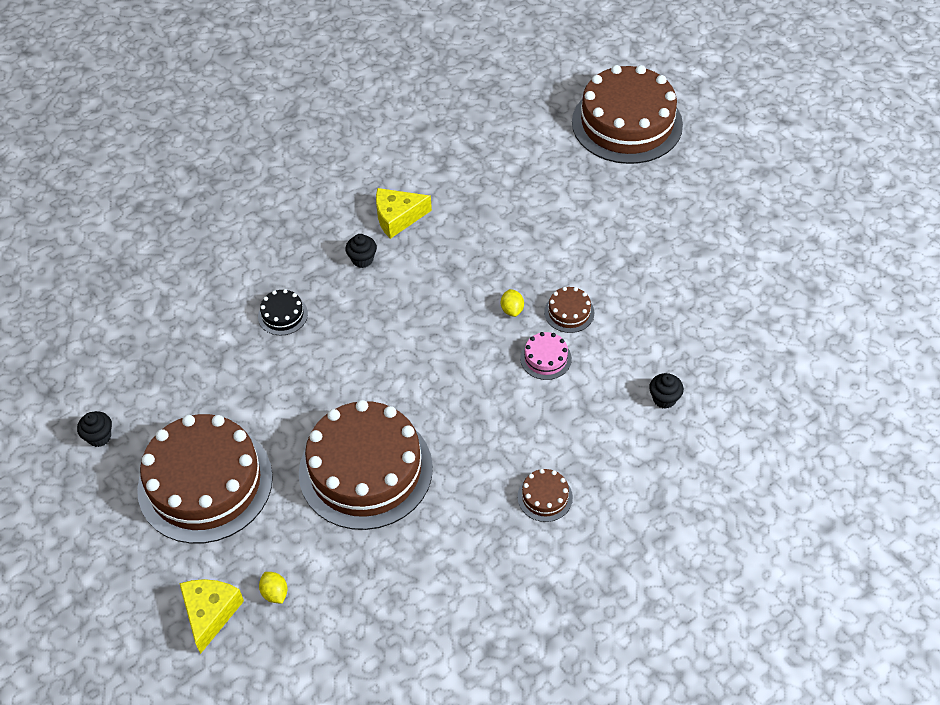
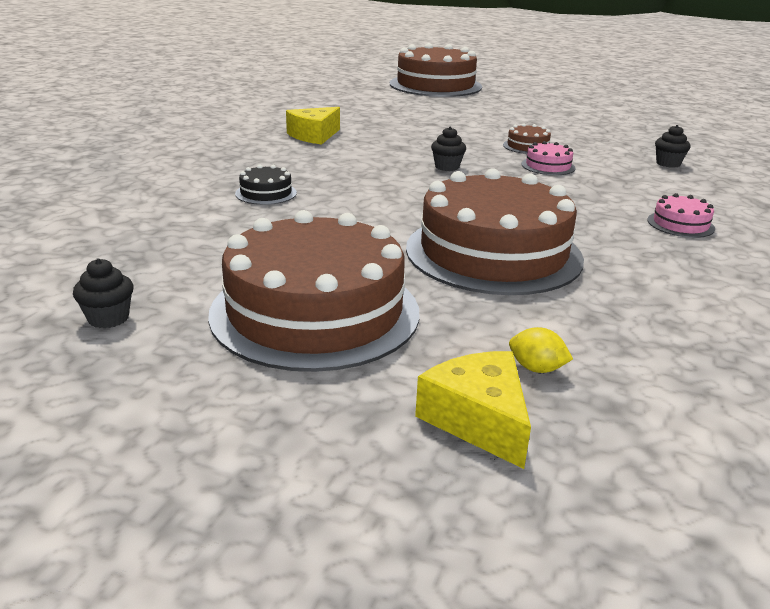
camera: 35 degrees left, 25 degrees down
black cupcake [345,234,377,268] -> black cupcake moved to [431,127,466,171]
yellow lemon [501,289,524,317] -> none
brown cake [518,469,573,522] -> pink cake [647,193,715,238]

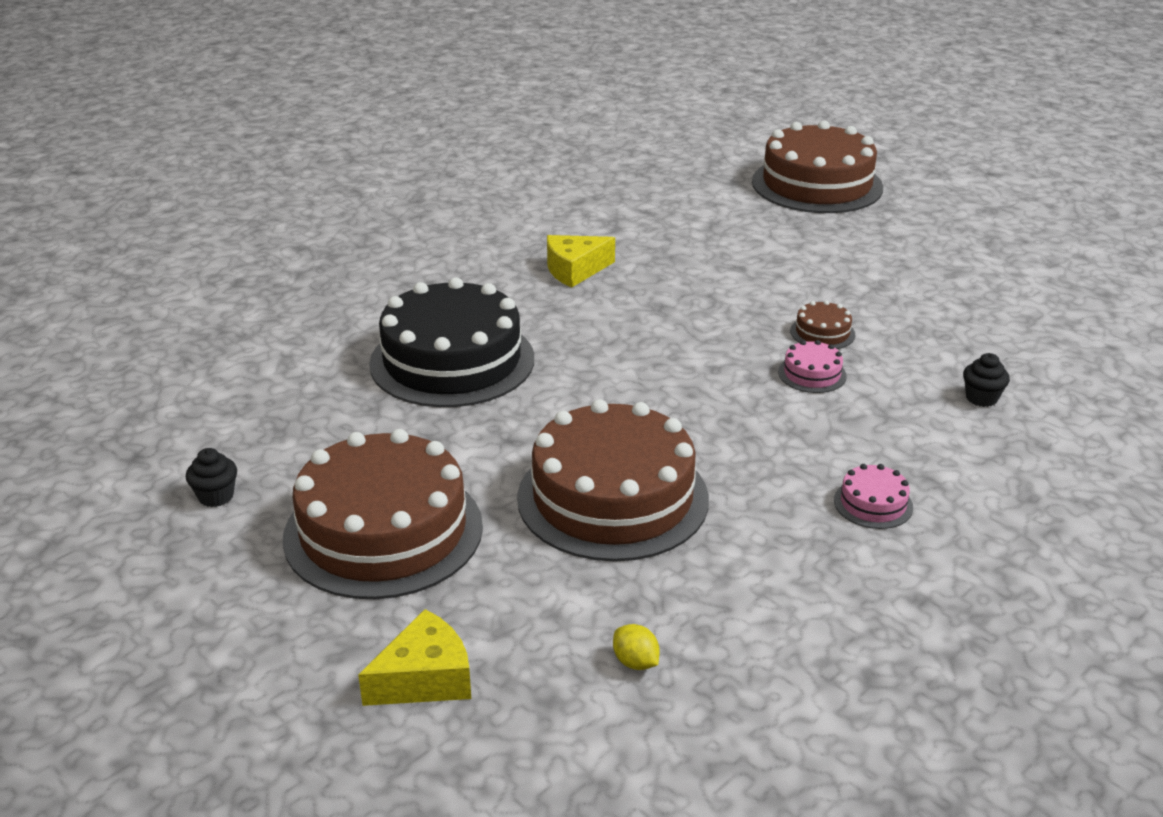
camera: 25 degrees right, 5 degrees up
black cake [235,165,297,205] -> black cake [369,277,534,407], size x2.47
yellow cheese [415,351,531,469] -> yellow cheese turned 60 degrees clockwise [358,609,471,706]
black cupcake [431,127,466,171] -> none
yellow lemon [509,327,573,373] -> yellow lemon moved to [613,624,660,670]

